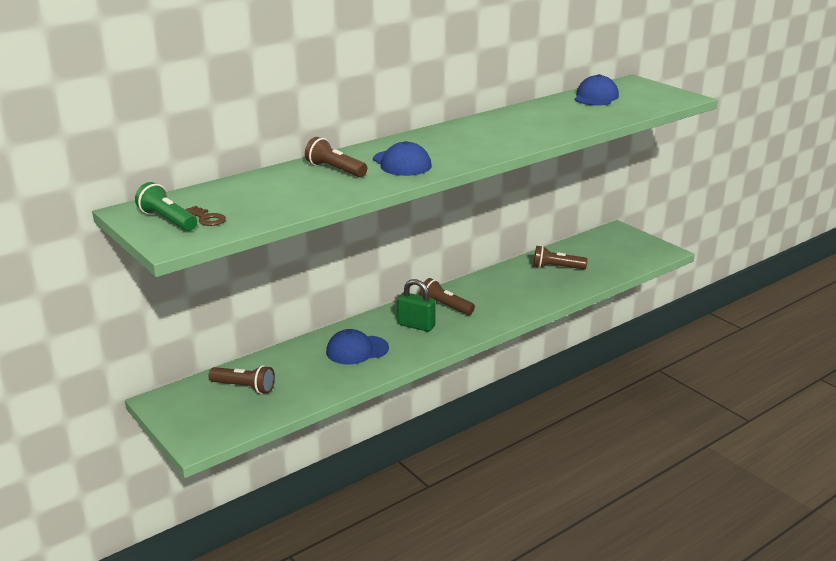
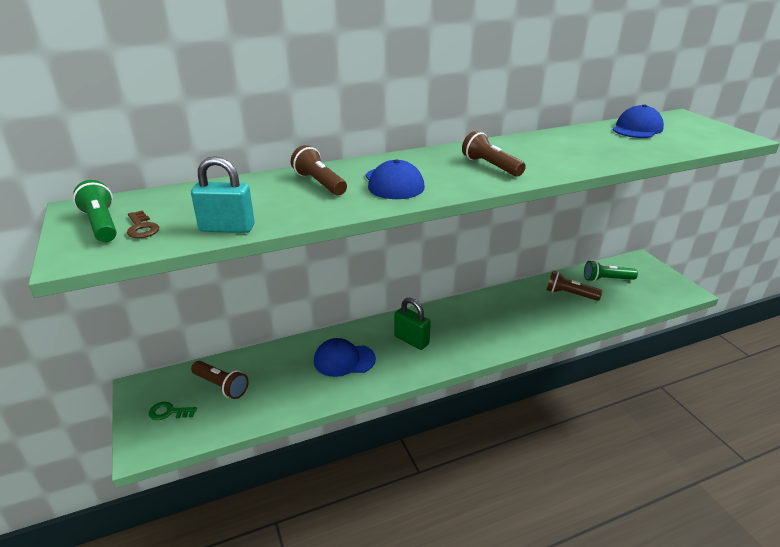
camera: 15 degrees right, 5 degrees up
brown flashlight [420,278,475,315] -> brown flashlight moved to [462,131,526,177]
none -> green key [149,402,197,420]
none -> turquoise padlock [191,156,255,233]
none -> green flashlight [584,260,638,282]

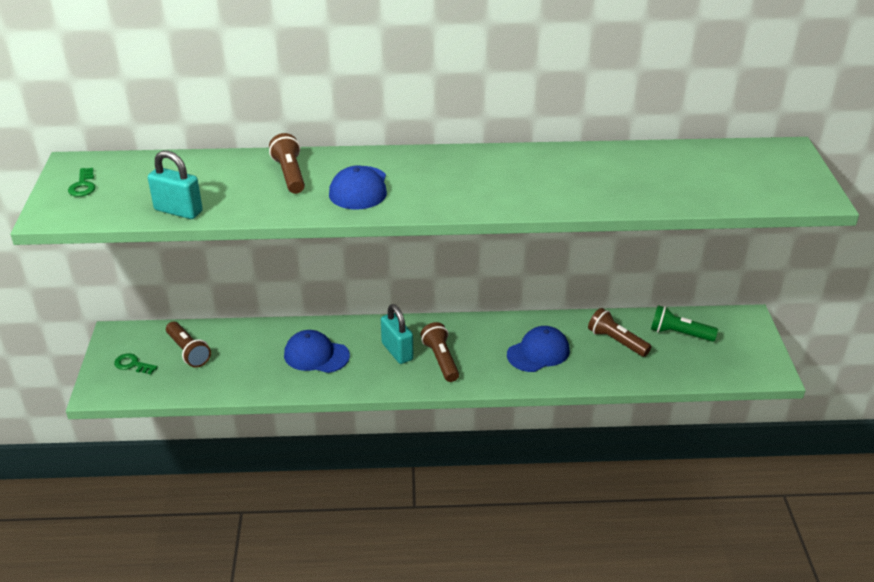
camera: 20 degrees right, 5 degrees up
green flashlight [73,180,117,242] -> green key [68,168,95,197]
brown key [127,210,159,238] -> none
green padlock [394,298,431,350] -> turquoise padlock [381,304,413,364]
brown flashlight [462,131,526,177] -> brown flashlight moved to [421,322,459,382]
blue cap [613,104,664,138] -> blue cap moved to [507,326,570,372]

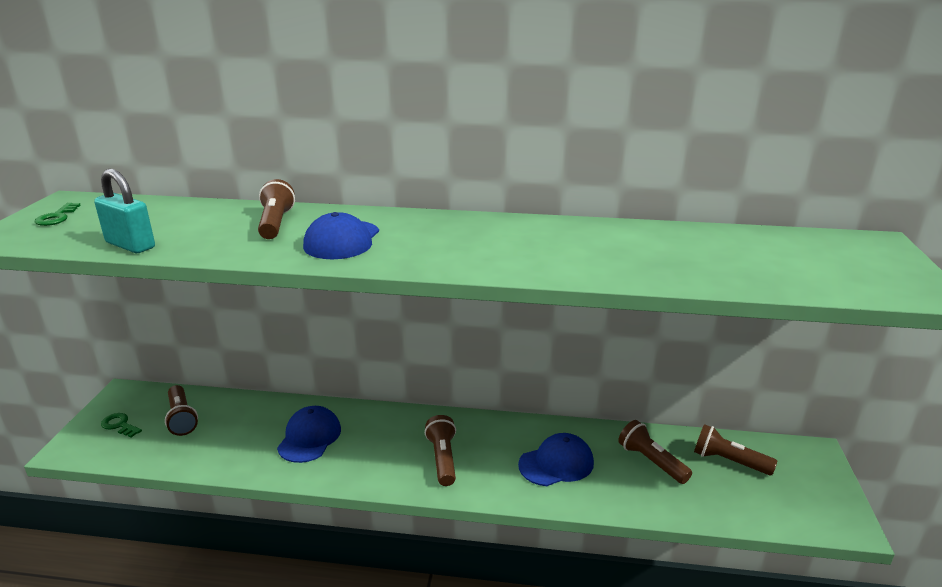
camera: 10 degrees right, 10 degrees down
blue cap [284,330,350,373] -> blue cap turned 75 degrees clockwise [277,406,341,463]
turquoise padlock [381,304,413,364] -> none
green flashlight [651,305,718,342] -> brown flashlight [694,424,777,475]

